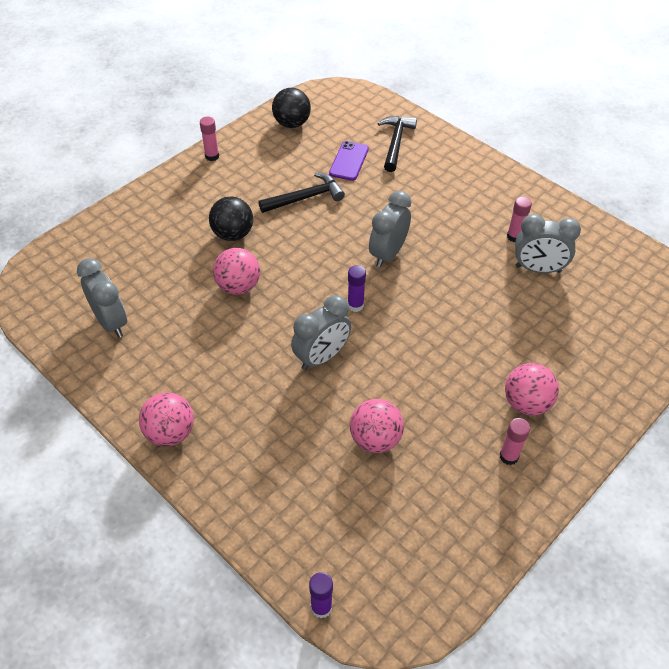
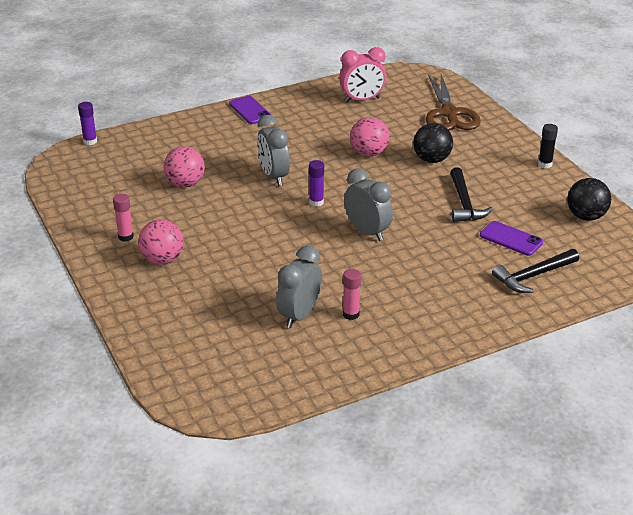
camera: 110 degrees right, 15 degrees down
grey clock [77,258,127,338] -> pink clock [339,47,386,102]
pink ball [139,392,194,447] -> purple phone [229,96,271,124]
pink glue stick [200,117,219,161] -> black glue stick [538,124,558,168]
black hammer [377,116,417,172] -> black hammer turned 120 degrees clockwise [492,249,579,293]
none -> brown scissors [426,74,481,130]

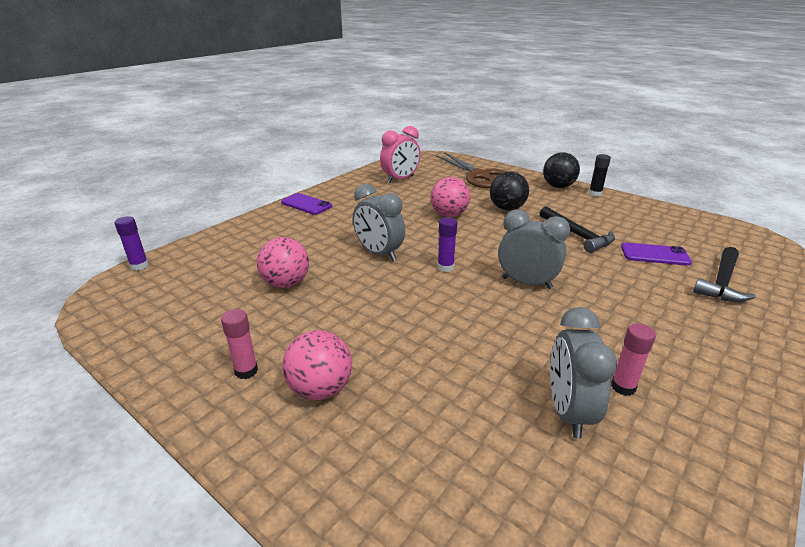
camera: 25 degrees left, 5 degrees down
black ball [567,178,611,221] -> black ball moved to [543,152,580,188]

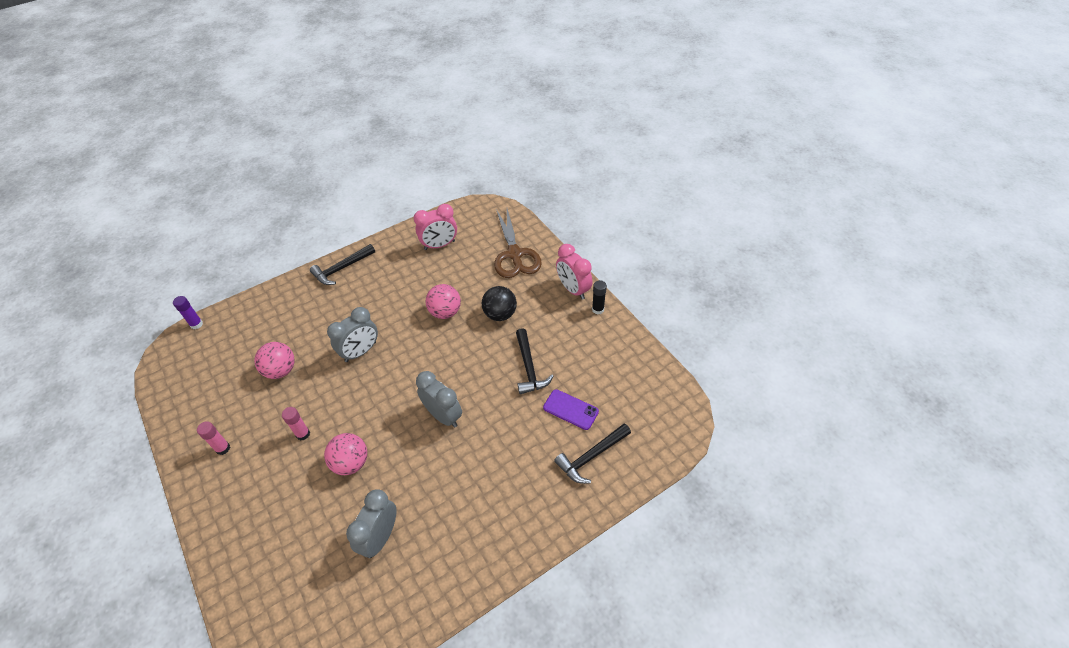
camera: 20 degrees right, 20 degrees up
purple phone [281,193,332,215] -> black hammer [310,244,375,285]
pink ball [282,330,352,400] -> pink ball moved to [324,433,367,475]
grey clock [353,184,405,261] -> grey clock turned 105 degrees counterclockwise [327,307,378,362]
purple glue stick [437,217,457,272] -> none
black ball [543,152,580,188] -> pink clock [556,244,593,300]
pink glue stick [611,323,656,396] -> pink glue stick moved to [282,407,310,440]

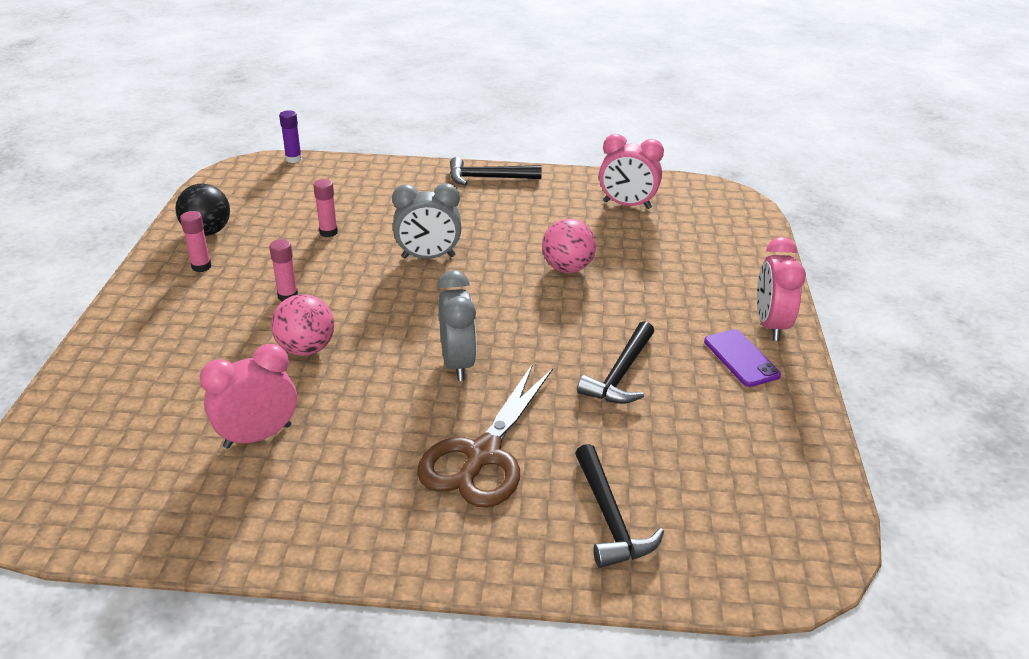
camera: 35 degrees right, 15 degrees down
pink ball [254,342,295,379] -> pink glue stick [313,179,338,237]
grey clock [346,489,397,558] -> pink clock [200,344,297,448]
black ball [482,286,517,321] -> black ball moved to [175,184,230,236]
brown scissors [494,209,542,278] -> brown scissors moved to [417,364,553,508]
purple phone [543,389,599,430] -> purple phone moved to [704,329,781,387]
black hammer [554,424,631,484] -> black hammer turned 105 degrees counterclockwise [575,444,664,568]
black glue stick [592,280,607,314] -> none

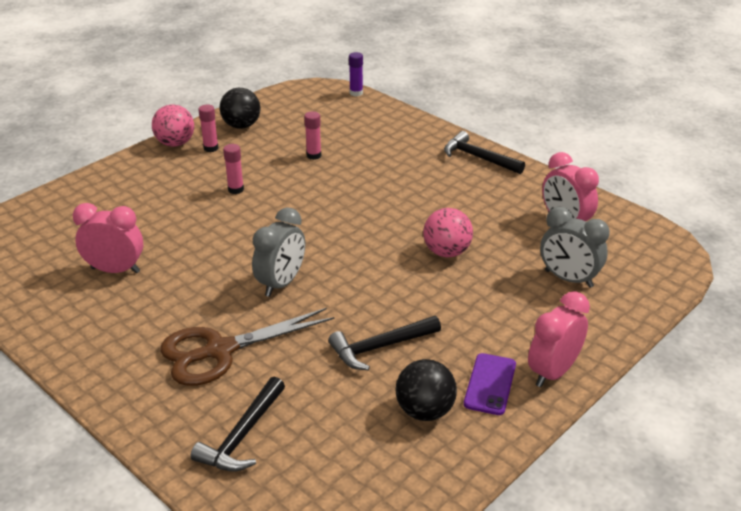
camera: 40 degrees right, 0 degrees up
pink ball [271,294,334,356] -> pink ball moved to [152,105,194,147]
grey clock [392,183,461,259] -> grey clock moved to [540,207,610,288]
none -> black ball [395,359,457,421]

